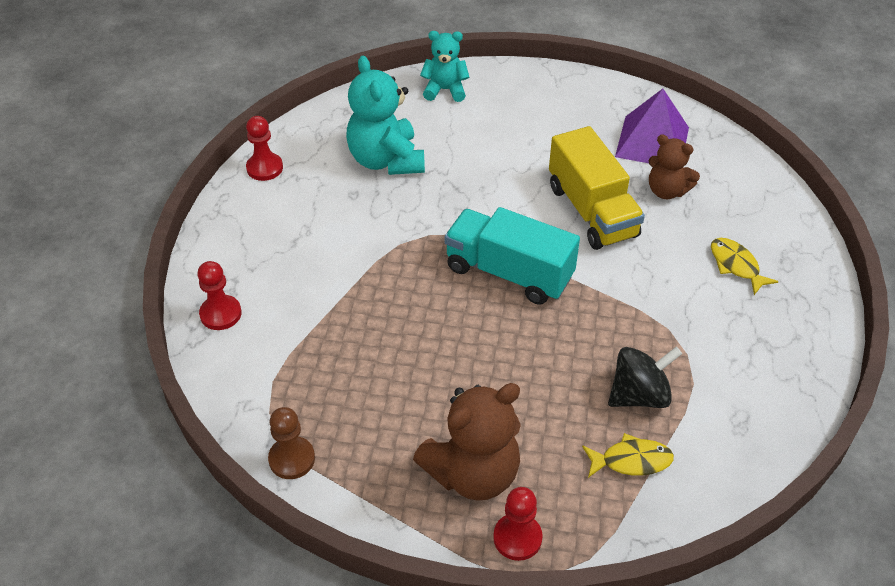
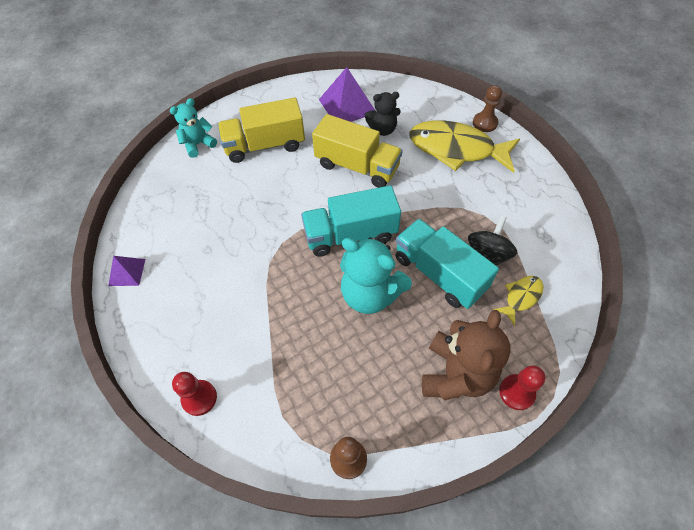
camera: 40 degrees left, 10 degrees up
red pawn [246,116,283,181] -> purple pyramid [108,256,145,286]
turquoise teddy bear [346,56,425,175] -> turquoise teddy bear moved to [340,237,412,314]
brown teddy bear [649,134,700,199] -> black teddy bear [365,92,401,136]
yellow fish [711,238,779,295] -> yellow fish [409,120,520,173], size x2.17
none -> yellow truck [218,97,305,163]
none -> turquoise truck [395,219,499,309]
none -> brown pawn [473,85,502,132]

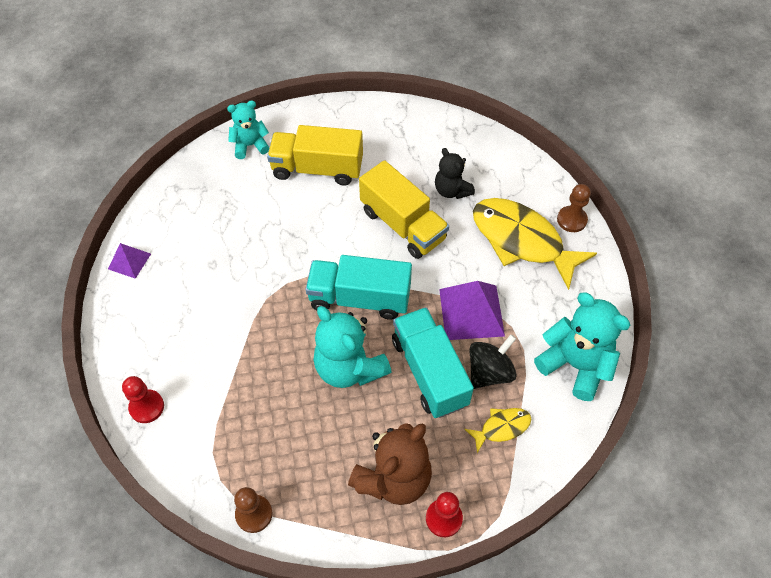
camera: 20 degrees right, 0 degrees up
purple pyramid [319,67,375,122] -> purple pyramid moved to [439,281,505,340]
black teddy bear [365,92,401,136] -> black teddy bear turned 45 degrees clockwise [435,148,475,199]
none -> turquoise teddy bear [534,293,630,401]

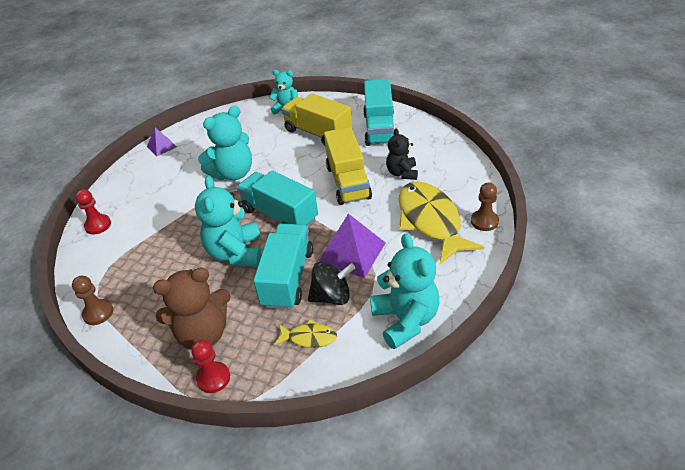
camera: 35 degrees right, 15 degrees down
none -> turquoise teddy bear [198,106,252,180]
none -> turquoise truck [363,79,394,146]

